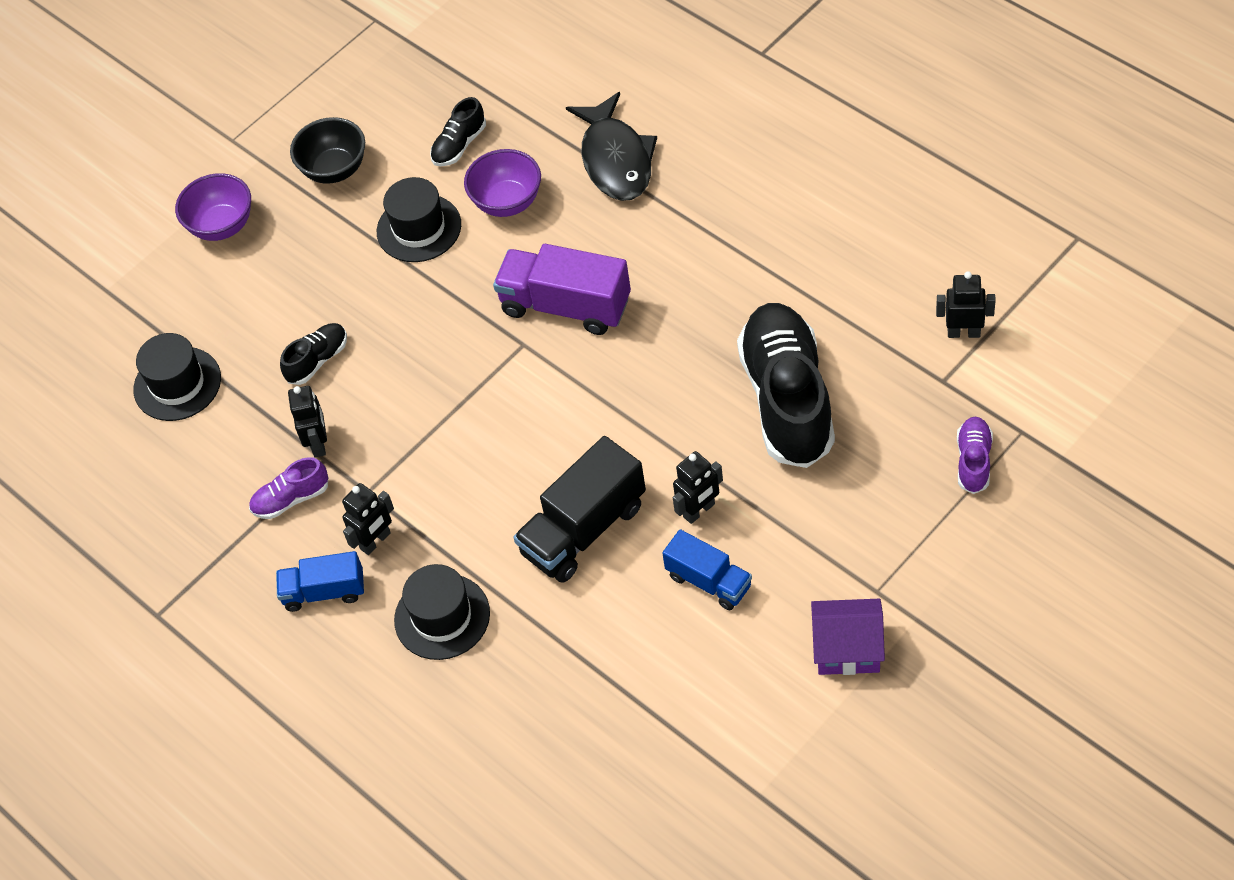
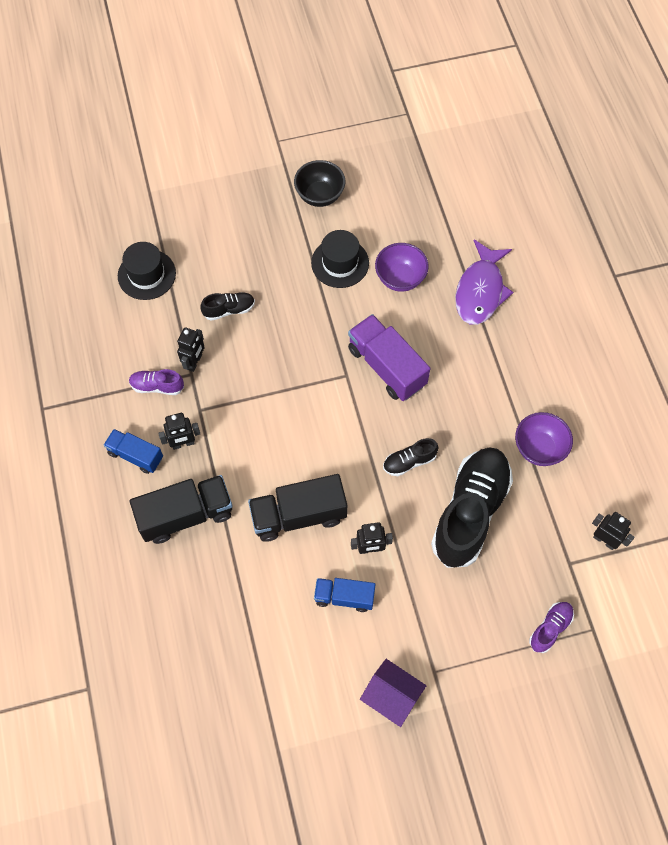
camera: 25 degrees right, 10 degrees up
purple bowl [175,173,251,241] -> purple bowl moved to [515,412,573,466]
black hat [394,564,490,660] -> black truck [130,475,233,544]
black shoe [430,97,486,166] -> black shoe moved to [383,438,439,476]
black fish [566,92,657,201] -> purple fish [455,240,513,325]
blue truck [662,529,752,610] -> blue truck turned 120 degrees clockwise [314,578,376,612]

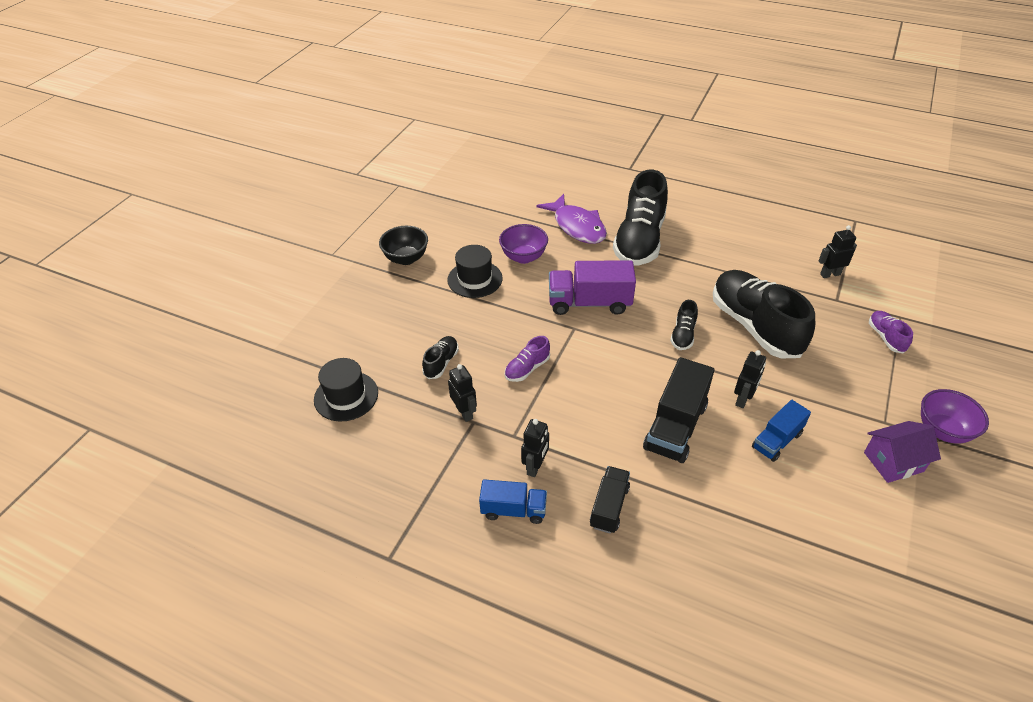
camera: 50 degrees left, 20 degrees down
blue truck [103,429,163,474] -> blue truck turned 150 degrees counterclockwise [479,479,547,524]
purple shoe [129,369,184,395] -> purple shoe moved to [505,336,550,382]
black truck [130,475,233,544] -> black truck [590,466,630,533], size x0.61
purple bowl [515,412,573,466] -> purple bowl moved to [921,389,989,444]
none -> black shoe [613,170,668,266]

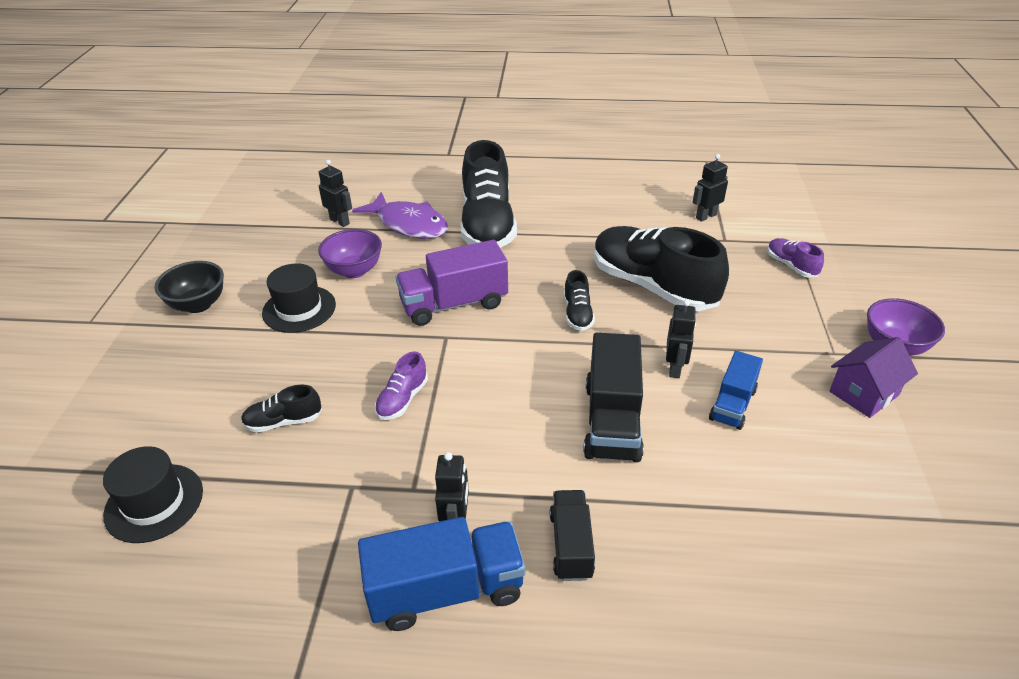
camera: 20 degrees left, 5 degrees down
black shoe [422,336,459,379] -> black shoe turned 105 degrees counterclockwise [241,385,322,433]
black robot [448,364,477,422] -> black robot moved to [319,160,352,227]
blue truck [479,479,547,524] -> blue truck [358,517,525,631], size x1.63

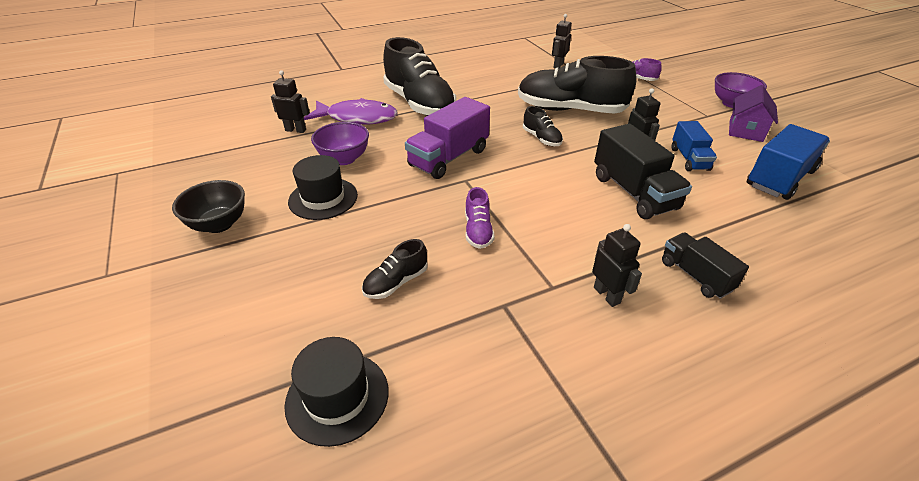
camera: 30 degrees left, 0 degrees up
blue truck [358,517,525,631] -> blue truck moved to [747,124,830,200]

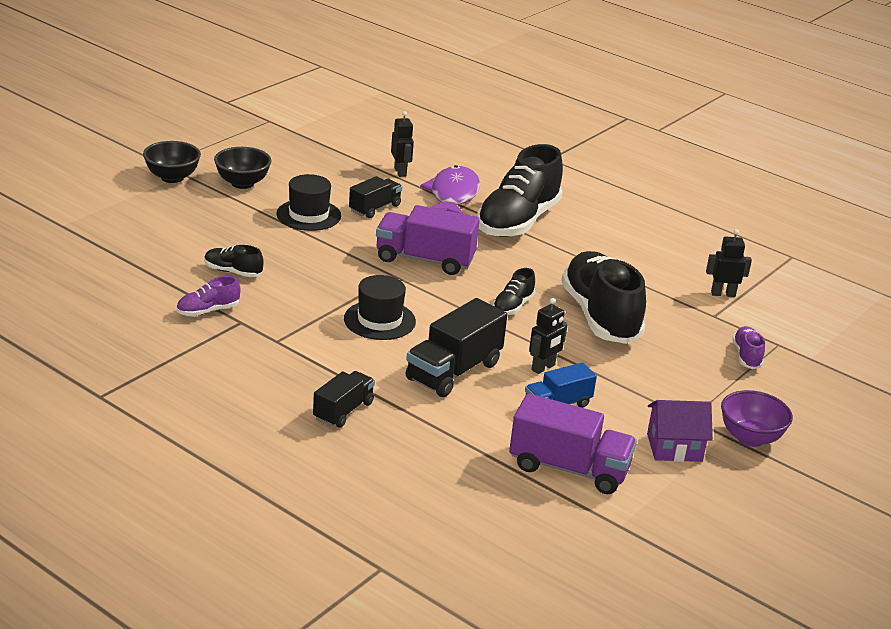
camera: 60 degrees right, 10 degrees down
black hat [284,337,389,447] -> black hat moved to [344,275,416,340]
purple fish [304,98,398,125] -> purple fish turned 150 degrees counterclockwise [420,165,480,214]
purple bowl [311,122,369,165] -> black truck [349,176,402,218]
purple shoe [465,187,495,249] -> purple shoe moved to [176,276,240,316]
black robot [592,224,642,307] -> none
blue truck [747,124,830,200] -> purple truck [509,393,637,494]
none -> black bowl [143,141,201,183]

